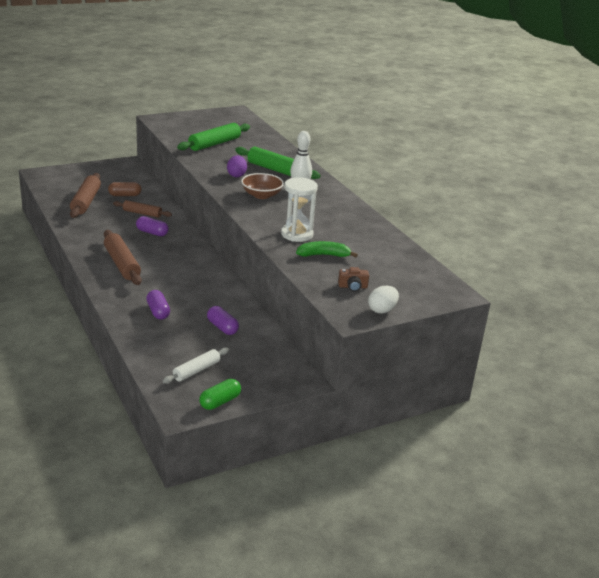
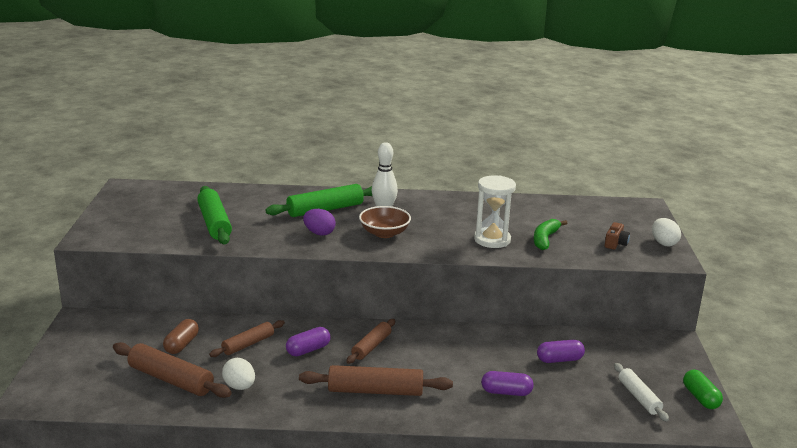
camera: 60 degrees left, 5 degrees down
none -> white egg [222,358,255,390]
none -> brown rolling pin [346,319,395,364]

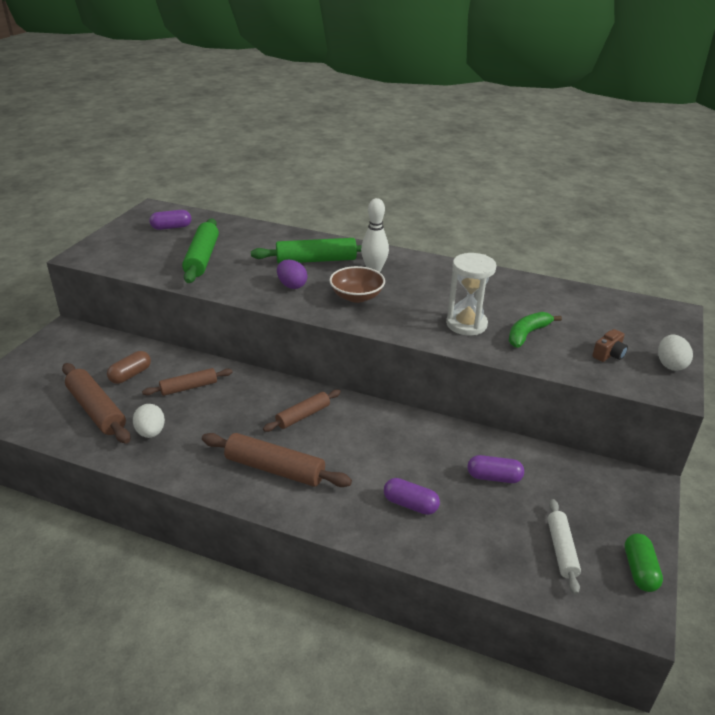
camera: 20 degrees right, 10 degrees up
purple capsule [286,327,331,356] -> purple capsule moved to [150,210,191,230]

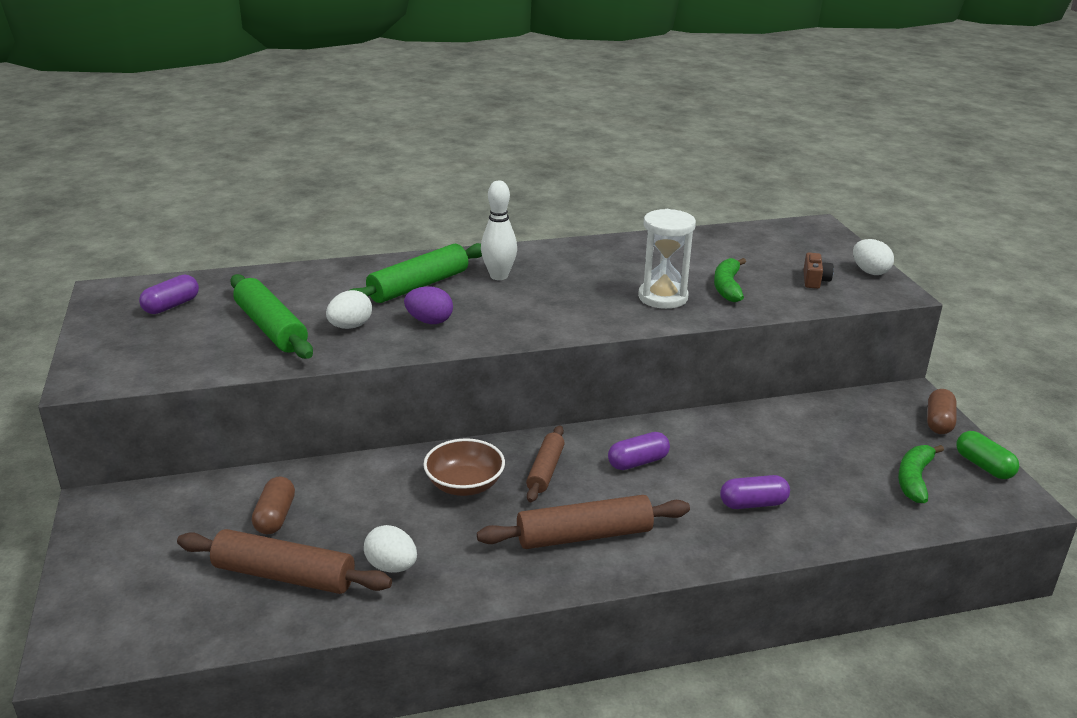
camera: 35 degrees left, 5 degrees down
brown rolling pin [142,368,233,396] -> none
brown bowl [329,266,385,303] -> brown bowl moved to [423,439,505,496]
purple capsule [467,455,524,483] -> purple capsule moved to [608,432,670,470]
white rolling pin [547,499,581,594] -> green banana [898,445,944,503]
none -> white egg [326,290,372,329]
none -> brown capsule [927,389,956,434]

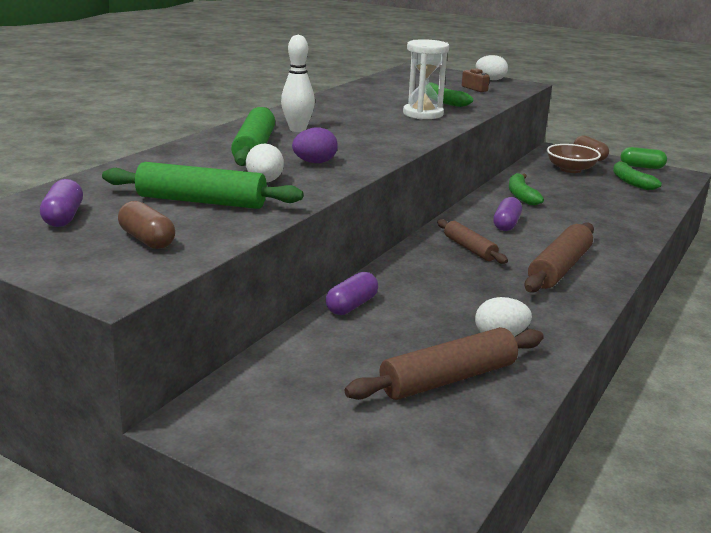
camera: 45 degrees left, 5 degrees down
brown capsule [252,476,295,534] -> brown capsule moved to [118,201,175,249]
brown bowl [423,439,505,496] -> brown bowl moved to [547,144,601,173]
purple capsule [720,475,790,509] -> purple capsule moved to [326,272,378,315]
none -> green banana [509,173,544,205]

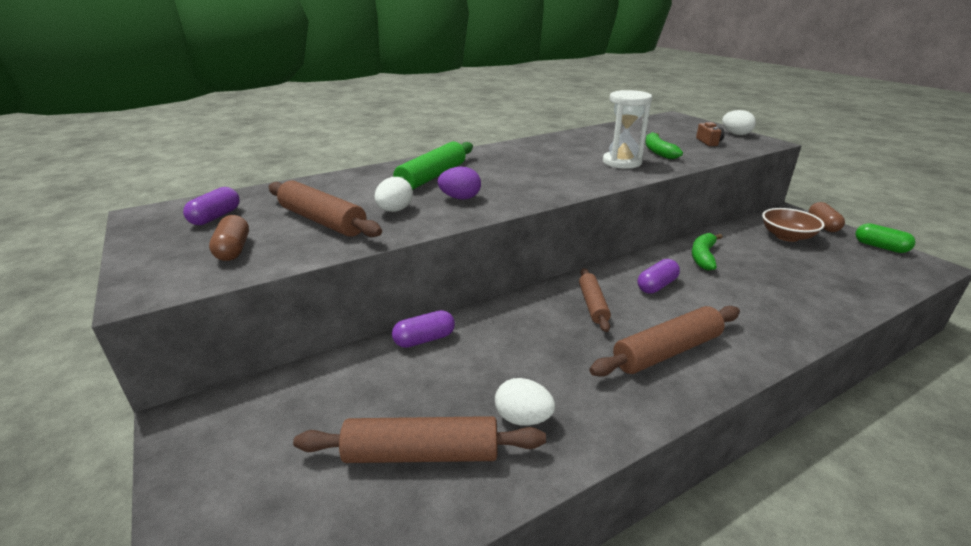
camera: 30 degrees right, 5 degrees up
green rolling pin [102,162,303,209] -> brown rolling pin [269,180,382,237]
white bowling pin [281,35,315,132] -> none
green banana [613,161,662,190] -> none

